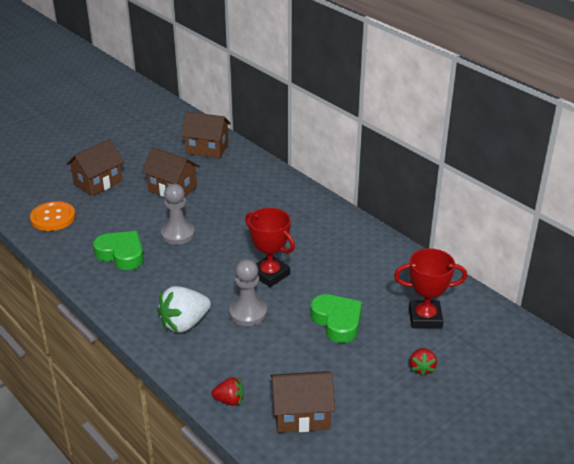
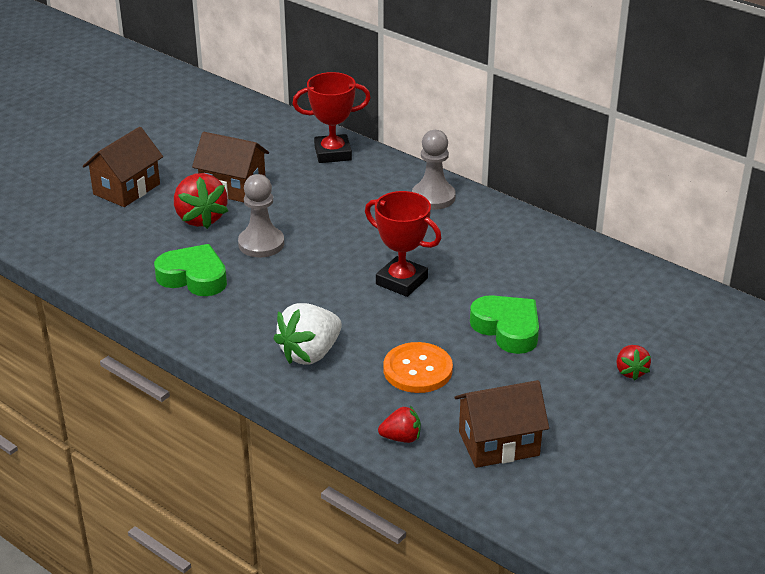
camera: 10 degrees left, 0 degrees up
orange button [30,201,76,231] -> orange button moved to [383,342,453,393]
brown house [181,112,231,158] -> none
grey pawn [229,259,267,326] -> grey pawn moved to [412,130,456,210]
red trophy [394,248,467,329] -> red trophy moved to [292,72,371,163]
none -> red strawberry [174,173,228,229]

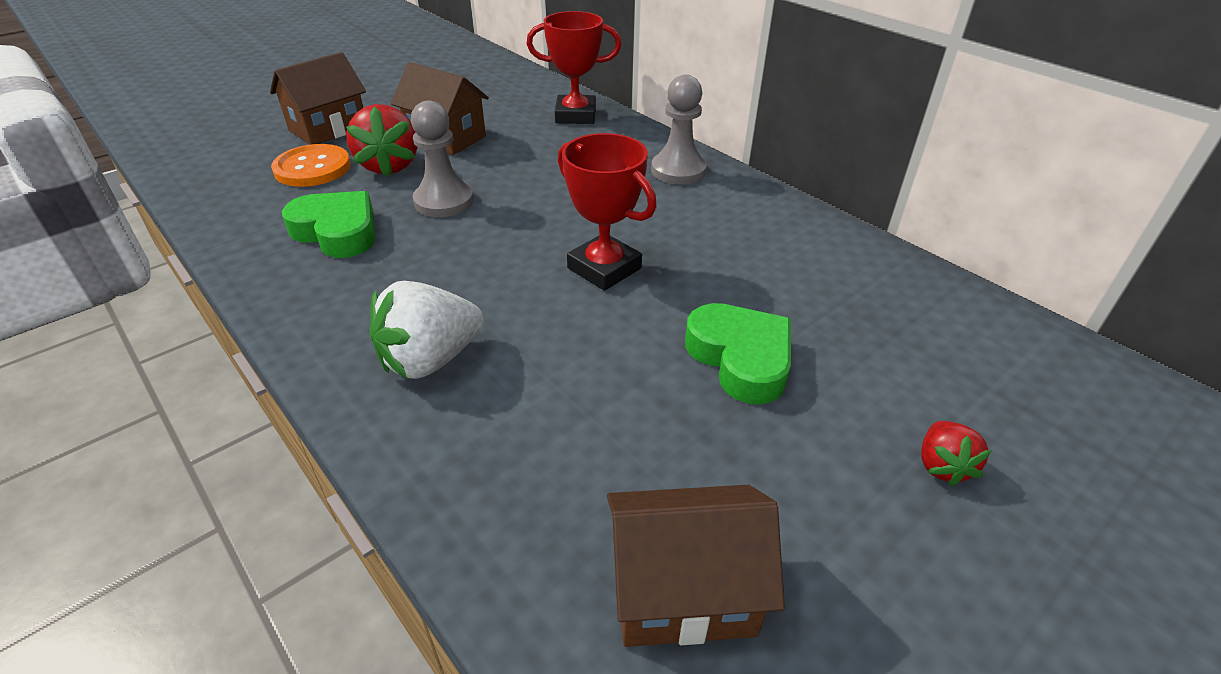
camera: 10 degrees right, 5 degrees up
red strawberry [378,406,421,443] -> none
orange button [383,342,453,393] -> orange button moved to [271,144,351,187]

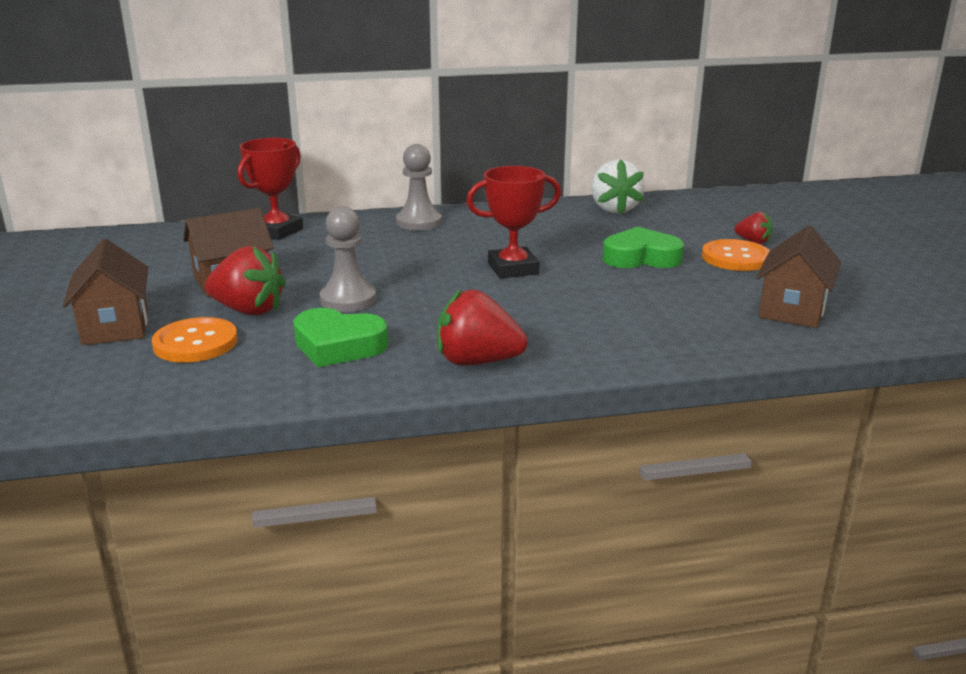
camera: 60 degrees left, 15 degrees down
green heart [282,191,375,258] -> green heart turned 135 degrees counterclockwise [293,308,389,367]
white strawberry [370,281,484,379] -> white strawberry moved to [591,159,645,214]
none -> red strawberry [437,289,528,366]
none -> orange button [702,239,770,271]

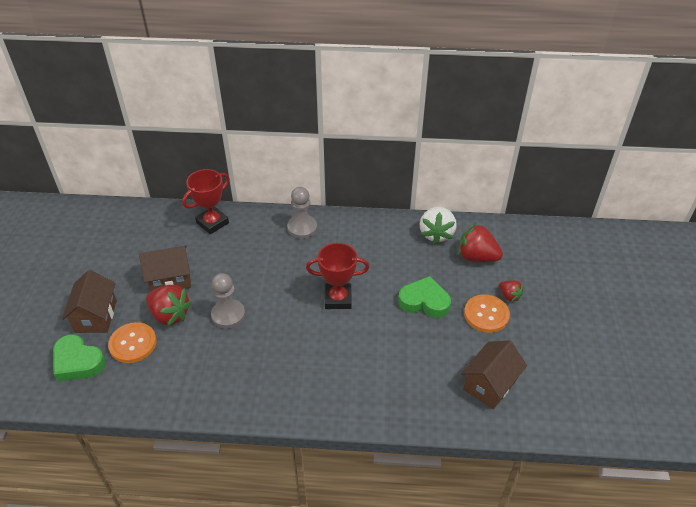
camera: 15 degrees right, 20 degrees up
green heart [293,308,389,367] -> green heart moved to [53,334,106,382]
red strawberry [437,289,528,366] -> red strawberry moved to [458,223,503,262]

